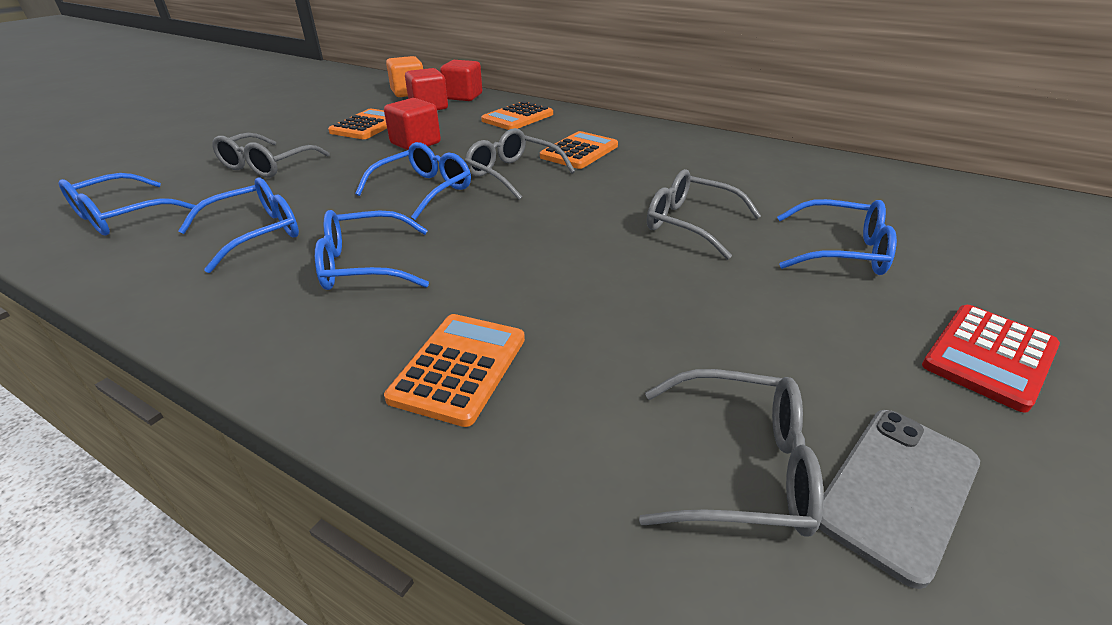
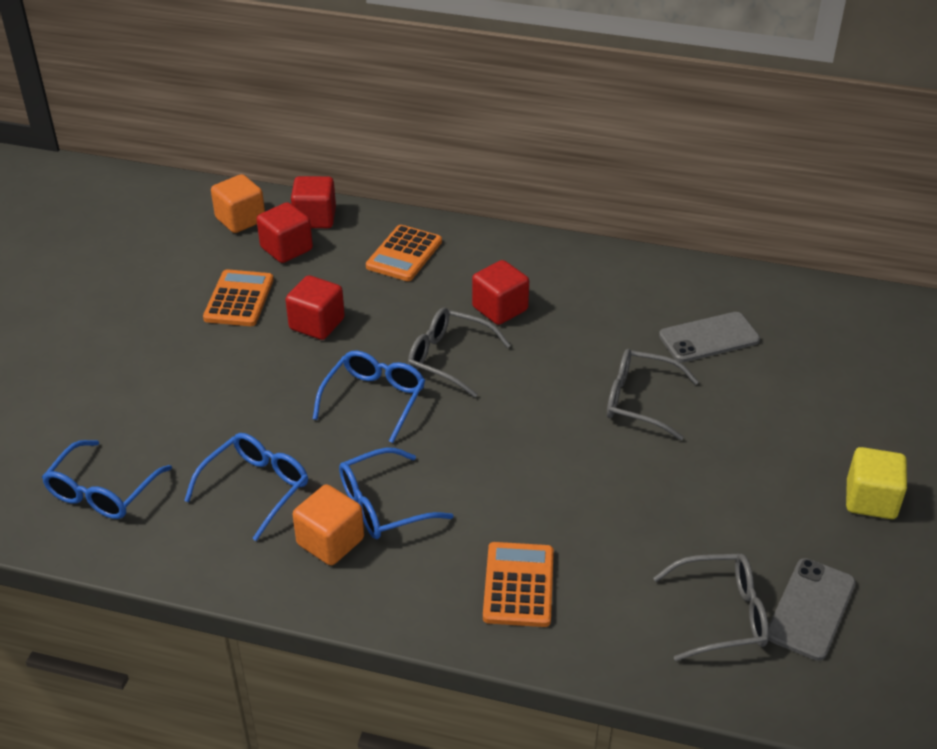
camera: 15 degrees left, 5 degrees up
grey glasses [212,133,330,178] -> none
orange calculator [540,131,618,169] -> red cube [472,260,529,325]
blue glasses [777,199,897,275] -> none
red calculator [922,305,1060,413] -> yellow cube [846,447,907,519]
none -> orange cube [293,484,364,565]
none -> grey phone [659,312,760,362]

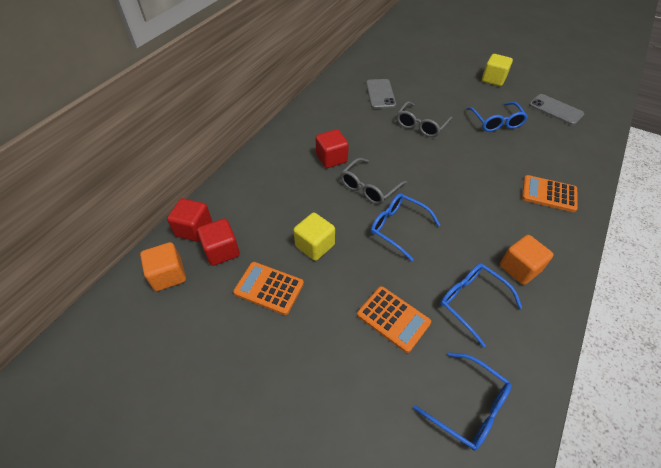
camera: 75 degrees left, 10 degrees up
red cube [285,275,345,340] -> yellow cube [293,213,335,261]
blue glasses [339,447,454,539] -> blue glasses moved to [466,102,528,132]
orange calculator [366,225,442,281] -> orange calculator moved to [357,286,431,353]
grey glasses [653,554,769,661] -> none

